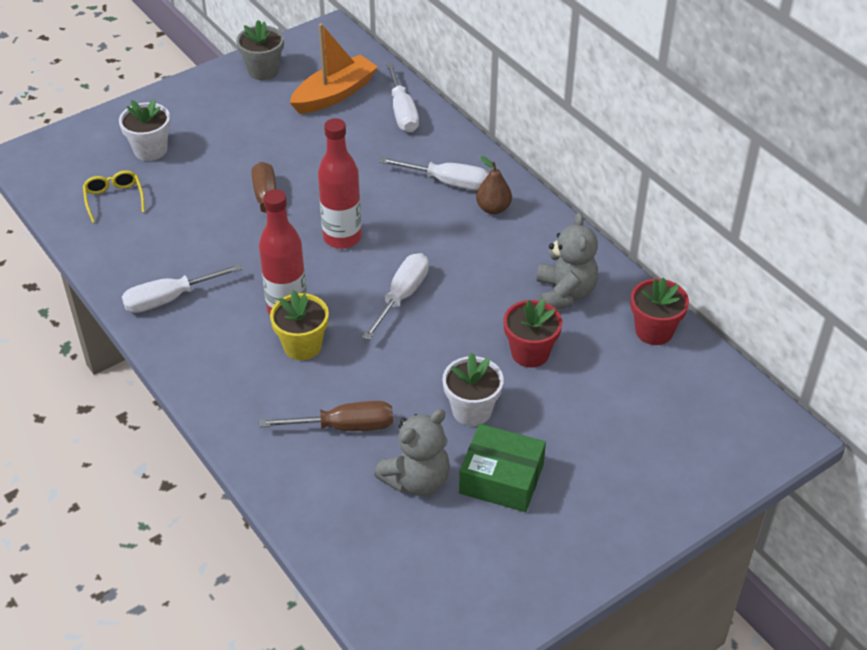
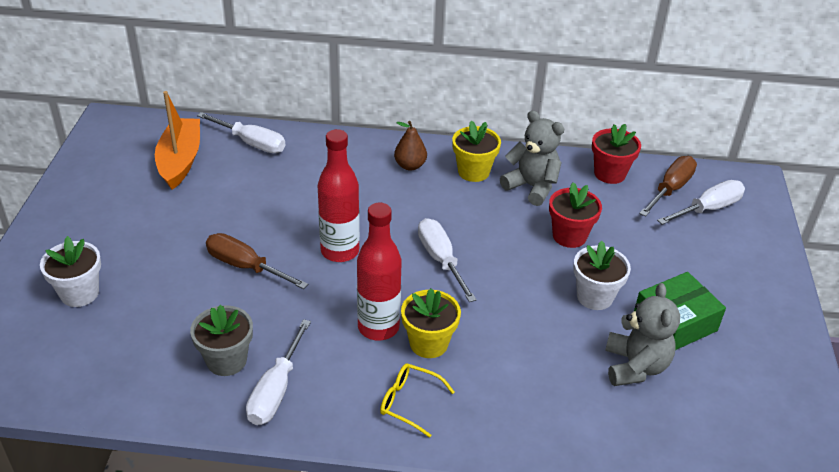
camera: 50 degrees left, 5 degrees down
yellow glasses [83,170,145,223] -> yellow glasses moved to [380,363,454,438]
grey flower pot [236,20,284,80] -> grey flower pot moved to [190,305,253,376]
brown screwdriver [259,401,393,431] -> brown screwdriver moved to [639,156,697,217]
white screwdriver [379,157,489,190] -> white screwdriver moved to [657,180,745,225]
none -> yellow flower pot [452,121,501,182]

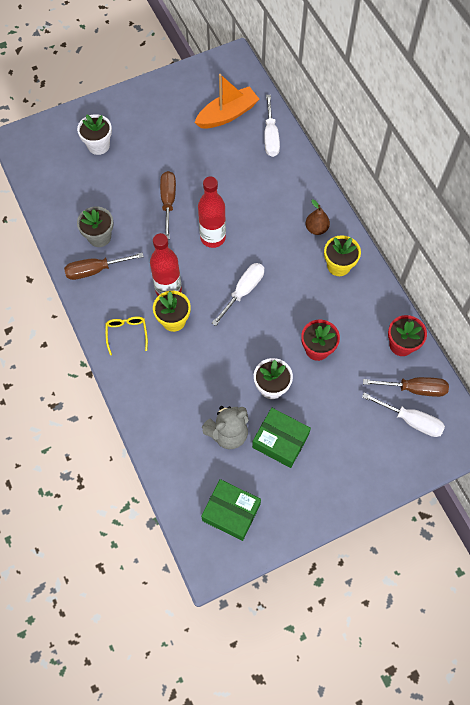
camera: 60 degrees right, 25 degrees up
white screwdriver [246,319,311,425] -> brown screwdriver [64,253,144,280]
grey teddy bear [500,110,564,206] -> none
none -> green box [201,479,261,541]

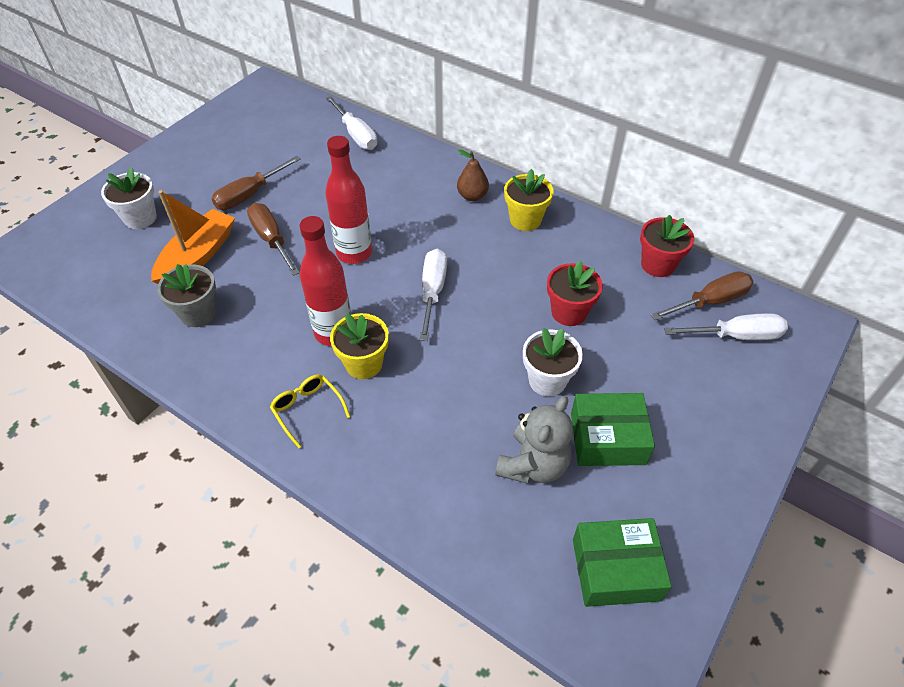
camera: 30 degrees left, 15 degrees down
brown screwdriver [64,253,144,280] -> brown screwdriver moved to [212,156,301,210]
orange boat [195,74,259,128] -> orange boat moved to [151,190,235,284]

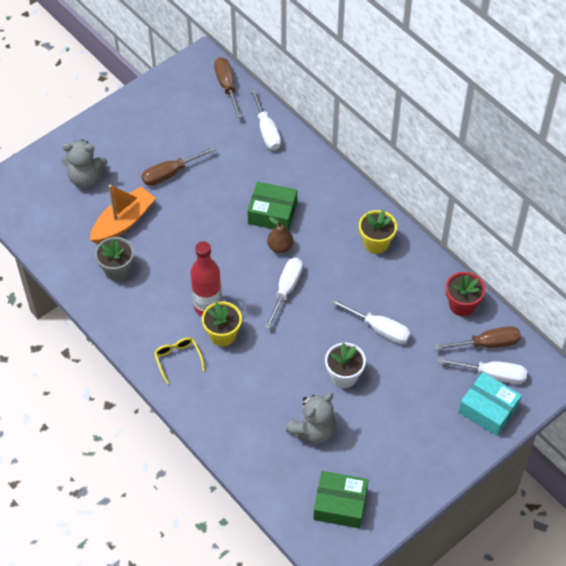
camera: 15 degrees right, 5 degrees up
white flower pot [101,167,157,229] -> grey teddy bear [62,140,107,188]
brown screwdriver [247,203,300,276] -> brown screwdriver moved to [214,57,242,118]
red bottle [325,136,372,264] -> none
brown pear [457,150,489,201] -> brown pear moved to [267,217,293,253]
red flower pot [547,260,603,326] -> white screwdriver [331,299,411,344]
green box [571,393,655,466] -> green box moved to [247,182,297,231]
none -> turquoise box [459,372,522,436]

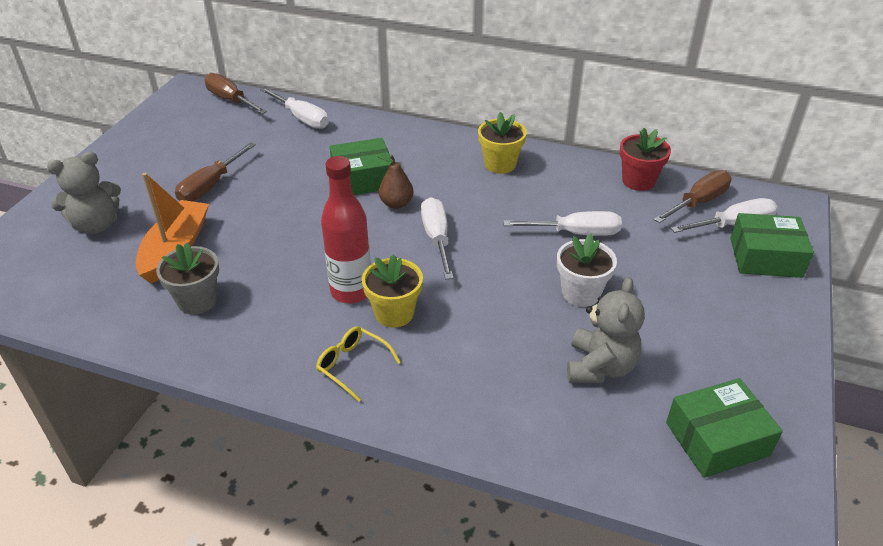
camera: 30 degrees left, 15 degrees down
turquoise box [459,372,522,436] -> green box [730,213,814,278]

